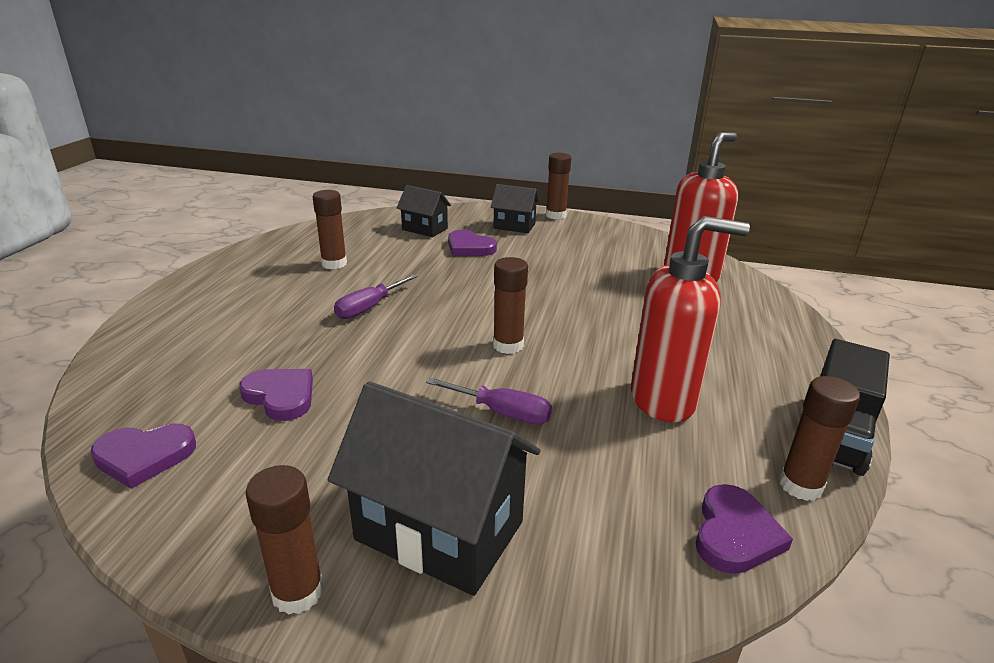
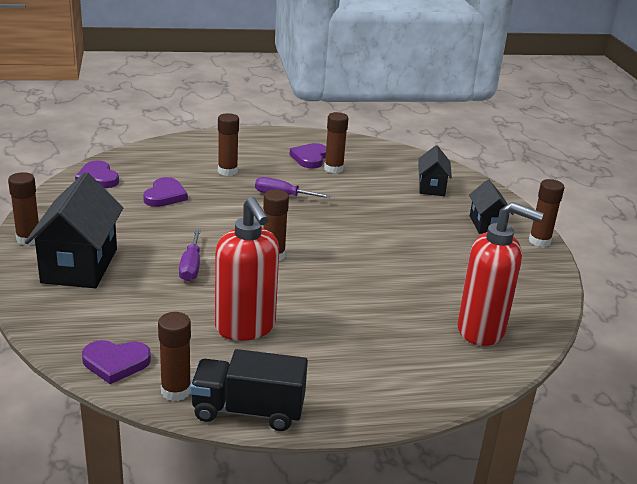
camera: 65 degrees right, 0 degrees up
purple heart [448,230,497,256] -> purple heart moved to [290,143,326,169]
none -> brown glue stick [218,113,239,176]

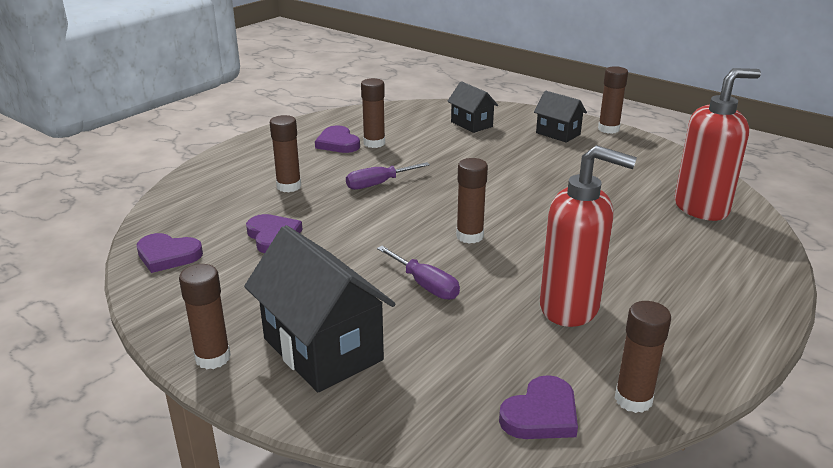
camera: 40 degrees left, 0 degrees up
black truck [190,349,308,431] -> none

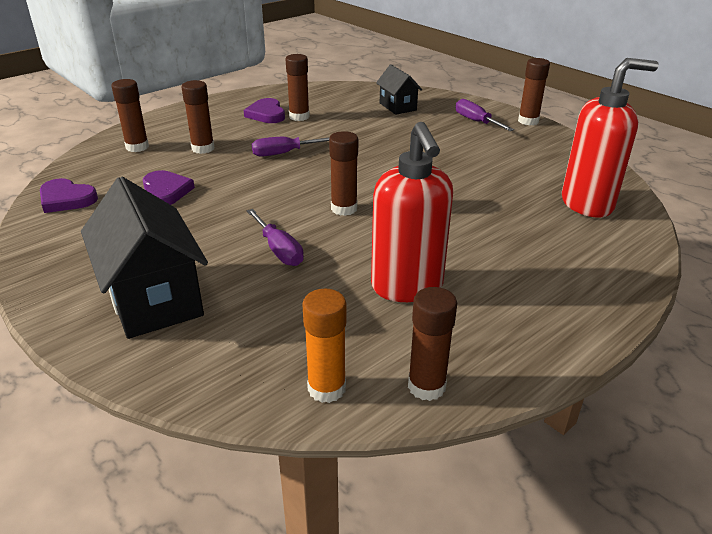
camera: 10 degrees right, 5 degrees up
brown glue stick [179,264,231,369] -> brown glue stick moved to [111,79,149,152]
purple heart [499,375,578,439] -> orange glue stick [302,289,346,403]
black house [534,91,587,143] -> purple screwdriver [456,99,514,131]
red soap dispenser [540,145,637,327] -> red soap dispenser turned 45 degrees clockwise [371,122,453,302]

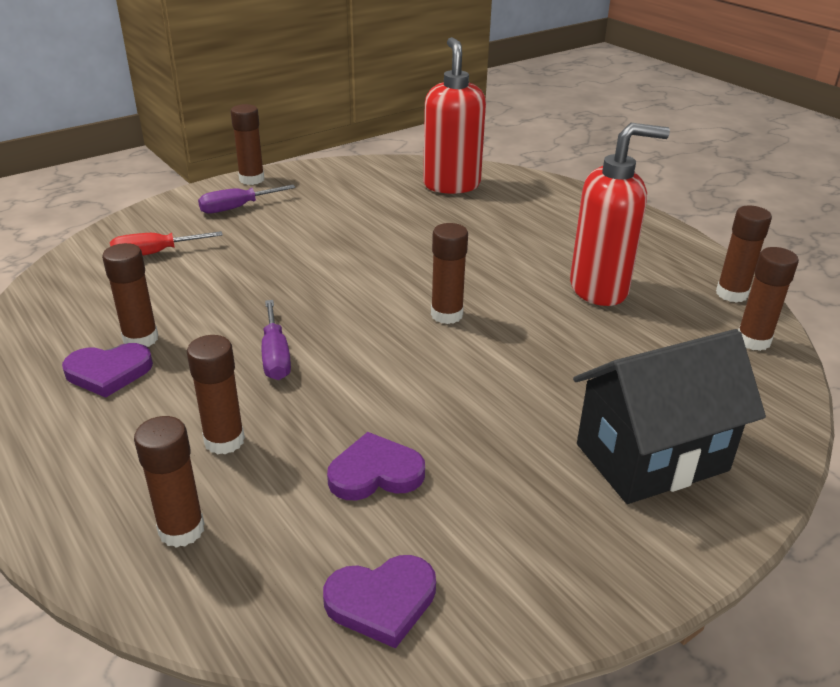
camera: 85 degrees left, 0 degrees up
purple heart [40,178,98,213] -> purple heart turned 45 degrees clockwise [323,555,436,649]
purple screwdriver [247,209,304,266] -> none
orange glue stick [302,289,346,403] -> brown glue stick [738,247,799,351]
black house [376,64,422,115] -> red screwdriver [110,231,223,256]

